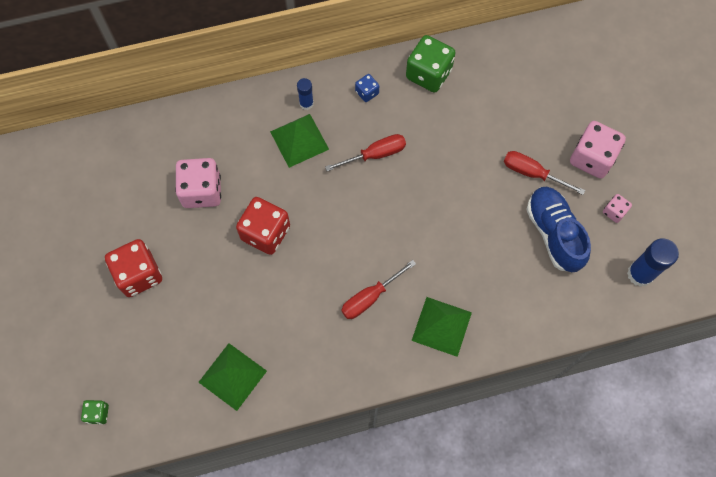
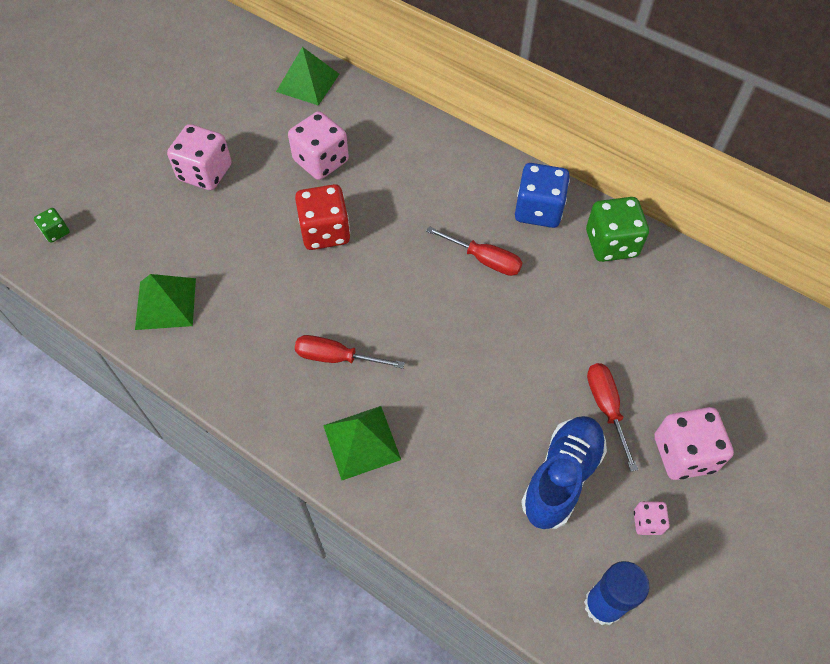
camera: 50 degrees right, 10 degrees down
red dice [105,239,162,297] -> pink dice [167,124,232,190]
green pyramid [270,114,329,168] -> green pyramid moved to [276,47,339,106]
blue glue stick [297,78,314,110] -> none
blue dice [355,74,379,102] -> blue dice [515,163,570,228], size x2.02

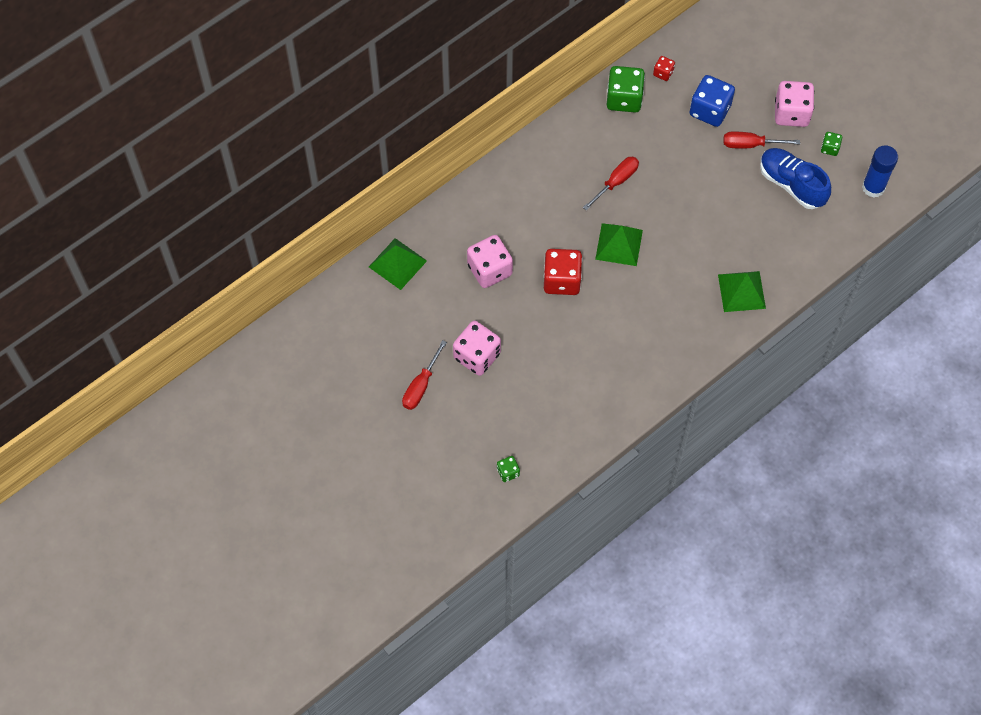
camera: 75 degrees left, 5 degrees up
green pyramid [135,274,196,330] -> green pyramid moved to [595,223,643,266]
red screwdriver [295,335,405,369] -> red screwdriver moved to [402,340,447,410]
blue dice [515,163,570,228] -> blue dice moved to [690,75,735,127]
pink dice [634,501,670,535] -> green dice [821,132,842,156]
none -> red dice [653,56,675,81]

